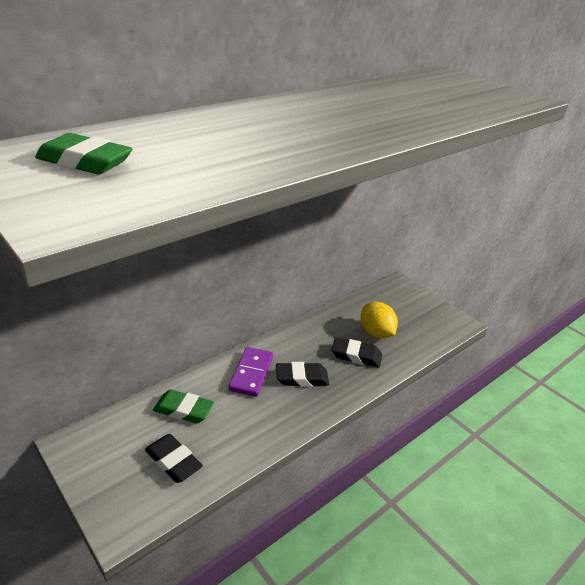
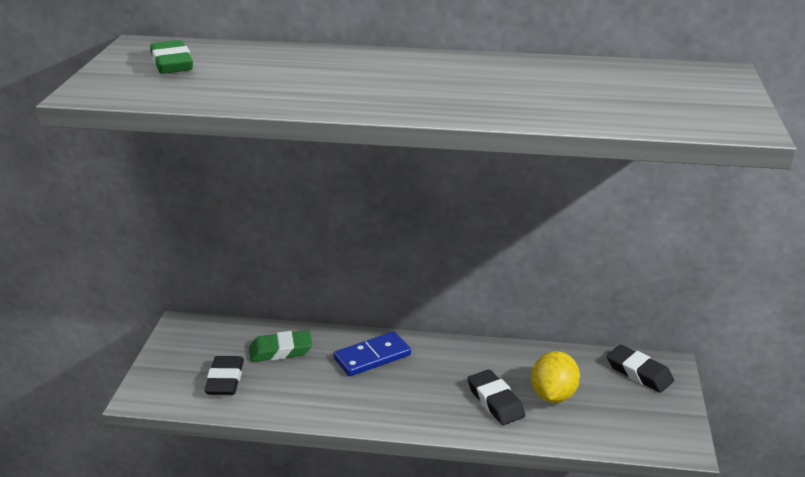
camera: 50 degrees right, 5 degrees down
green eraser [153,390,214,423] -> green eraser turned 75 degrees counterclockwise [249,330,312,362]
purple domino [228,347,273,397] -> blue domino [333,331,411,376]
black eraser [276,362,329,387] -> black eraser moved to [607,345,674,393]

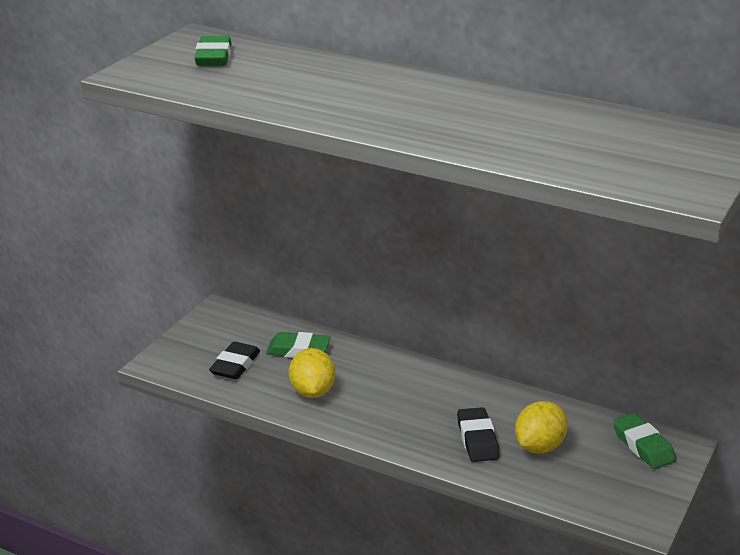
camera: 20 degrees right, 0 degrees up
blue domino [333,331,411,376] -> none
black eraser [607,345,674,393] -> green eraser [613,413,676,469]
none -> yellow lemon [289,348,335,398]

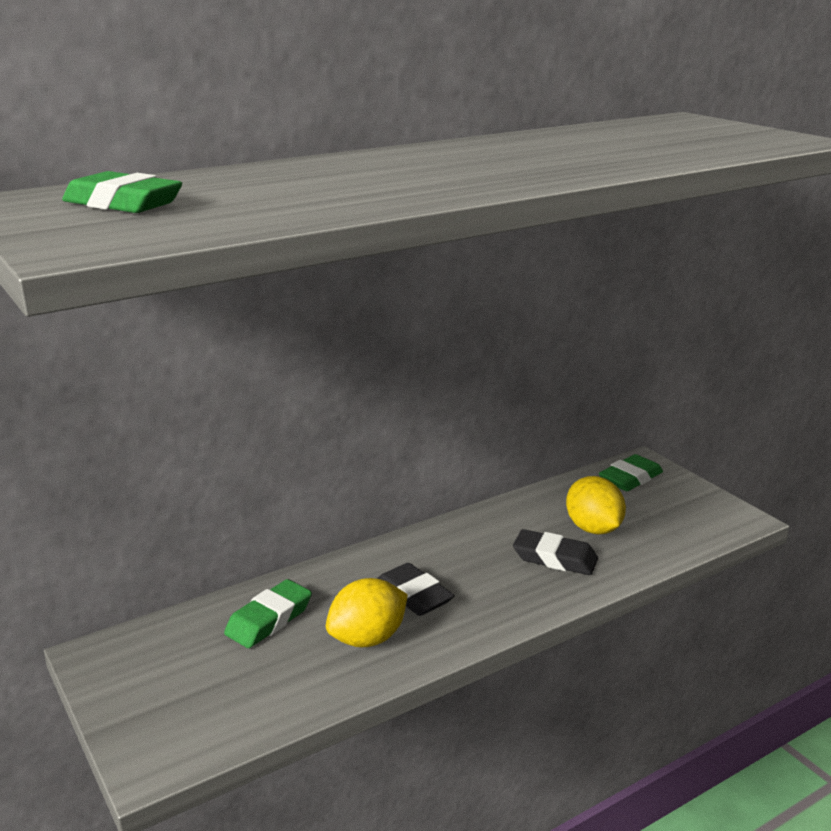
camera: 60 degrees left, 5 degrees down
black eraser [209,342,260,379] -> black eraser moved to [377,563,455,616]
yellow lemon [289,348,335,398] -> yellow lemon turned 60 degrees counterclockwise [326,578,408,647]
green eraser [613,413,676,469] -> green eraser turned 45 degrees counterclockwise [599,454,663,491]

